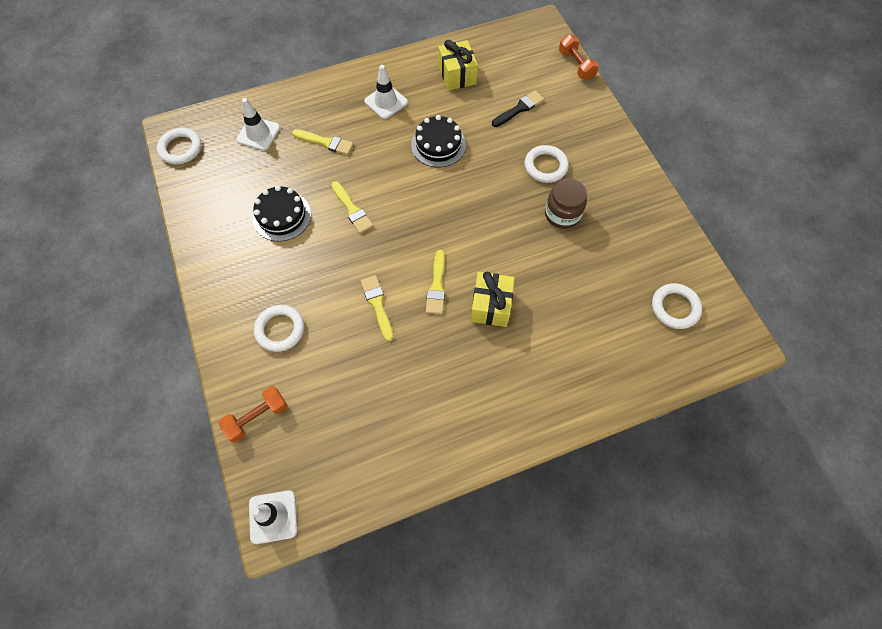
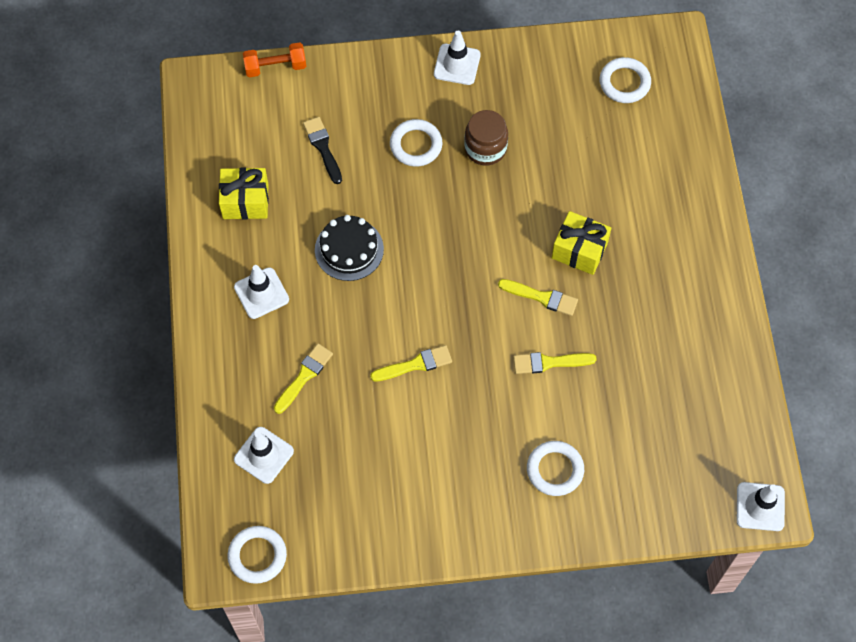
camera: 75 degrees left, 0 degrees up
orange dumbbell [219,386,288,442] -> none
black cake [253,185,311,241] -> none
none -> white traffic cone [434,31,481,85]

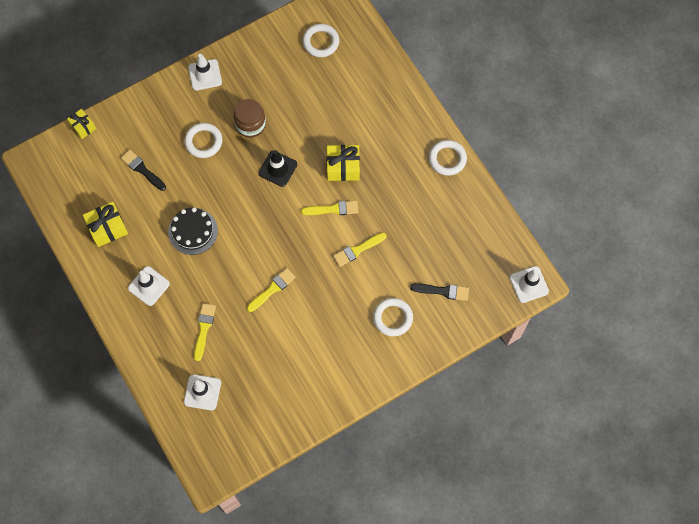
camera: 25 degrees left, 5 degrees up
white ring [227,526,287,584] -> white ring moved to [429,140,467,176]
orange dumbbell [243,42,306,77] -> yellow gift [67,109,96,139]
none -> black traffic cone [259,150,297,187]
none -> black brush [410,283,469,301]

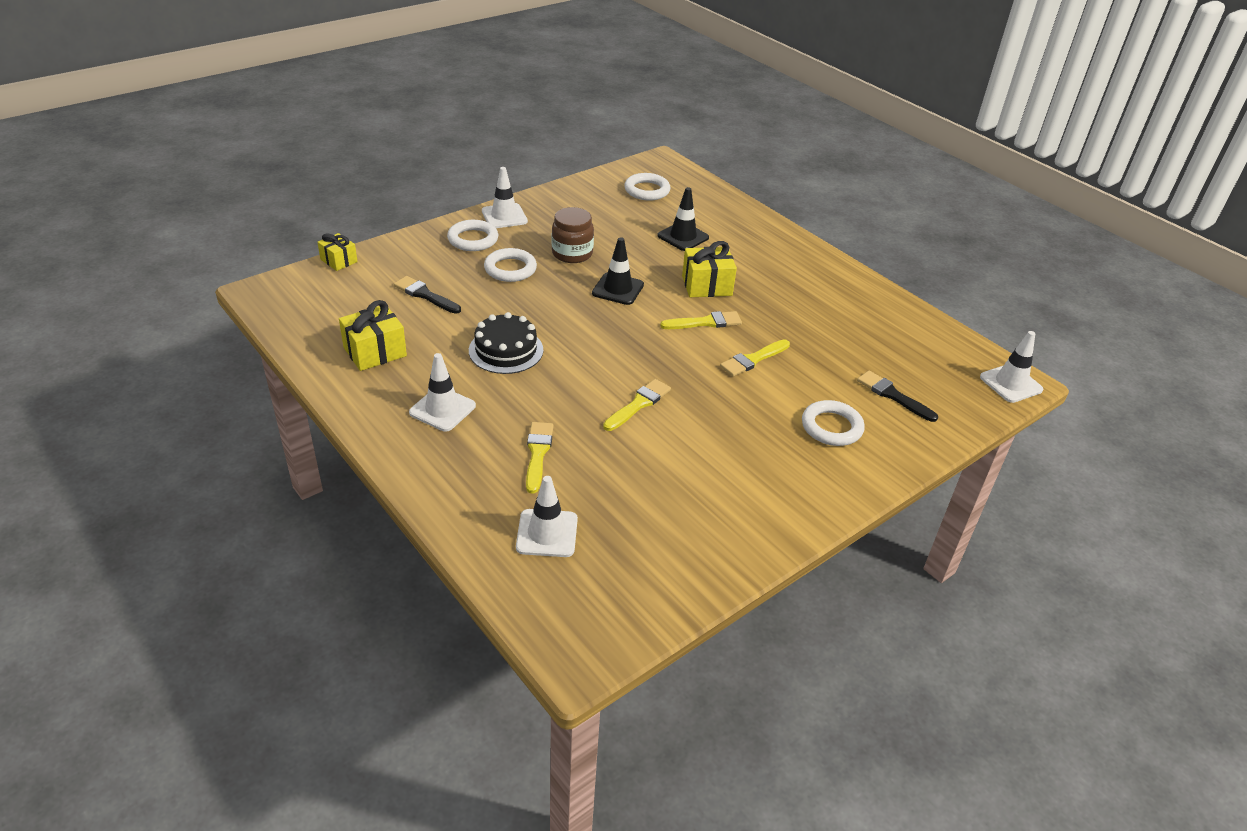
camera: 10 degrees left, 30 degrees down
black brush [410,283,469,301] -> black brush turned 135 degrees counterclockwise [857,371,938,422]
white ring [429,140,467,176] -> white ring moved to [447,220,498,251]
none -> black traffic cone [657,187,709,251]

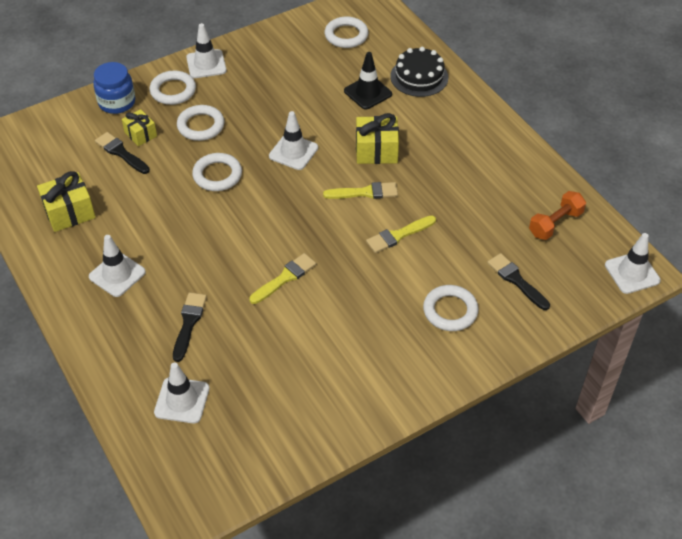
camera: 10 degrees right, 10 degrees up
yellow gift [317,233,358,271] -> yellow gift moved to [122,109,157,146]
black cake [469,312,543,374] -> black cake moved to [390,47,448,97]
yellow brush [526,422,554,494] -> black brush [173,292,207,362]
brown jar [552,207,594,263] -> none
black traffic cone [592,237,644,305] -> white traffic cone [269,111,318,170]
none -> blue jar [93,62,135,114]
none -> white ring [192,153,242,191]
none -> orange dumbbell [529,191,586,240]

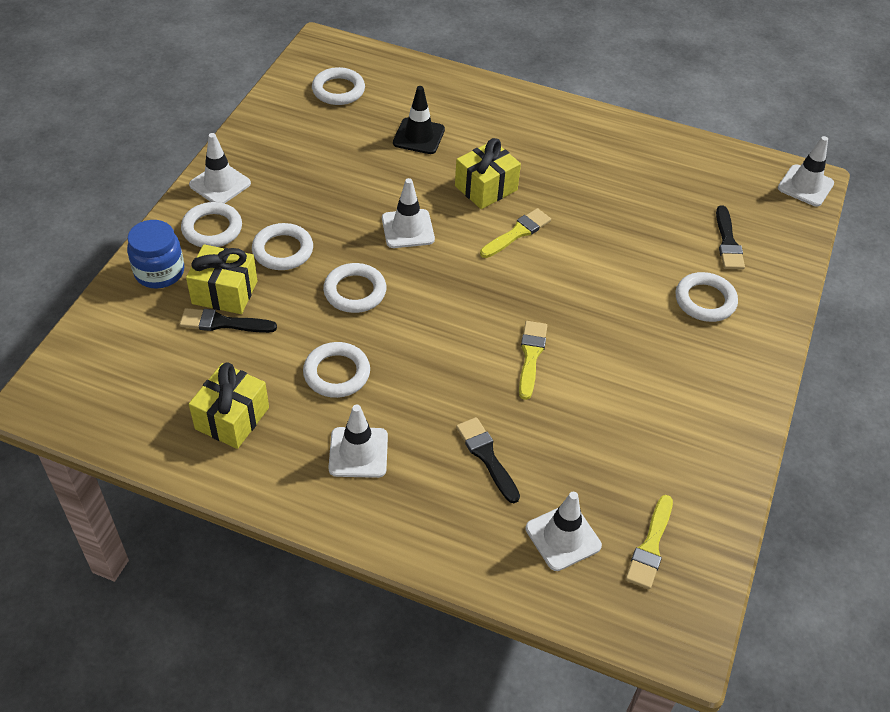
camera: 40 degrees left, 0 degrees up
yellow gift [122,109,157,146] -> yellow gift [186,244,257,314], size x1.56
yellow brush [366,215,436,253] -> yellow brush moved to [625,495,673,589]
black cake [390,47,448,97] -> none
black brush [487,253,550,310] -> black brush turned 105 degrees counterclockwise [716,206,745,270]
orange dumbbell [529,191,586,240] -> none
none -> white ring [303,342,370,398]

